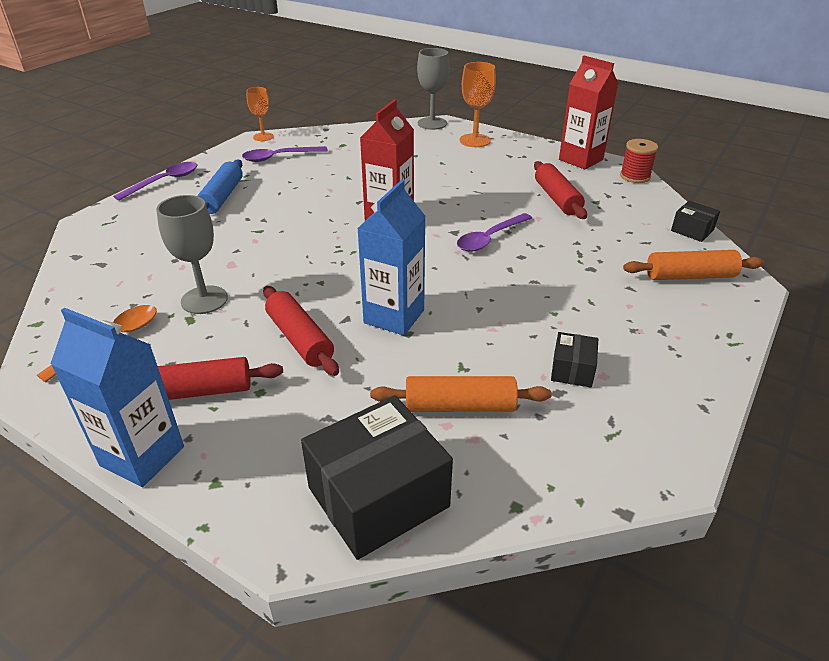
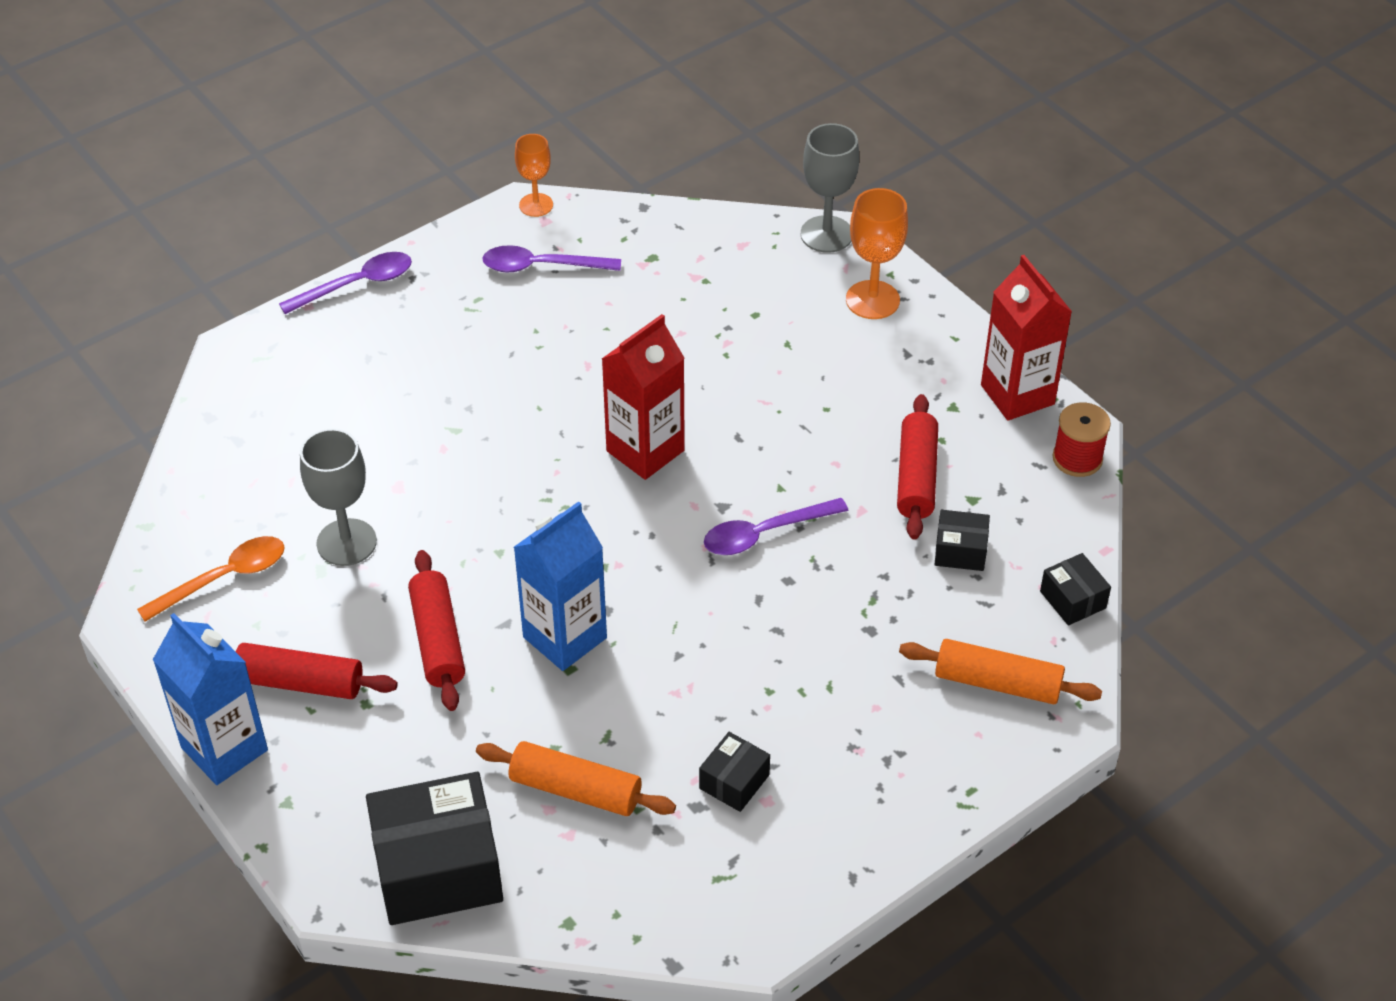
camera: 20 degrees right, 10 degrees up
blue rolling pin [198,160,243,214] -> none
none -> black box [934,510,990,571]

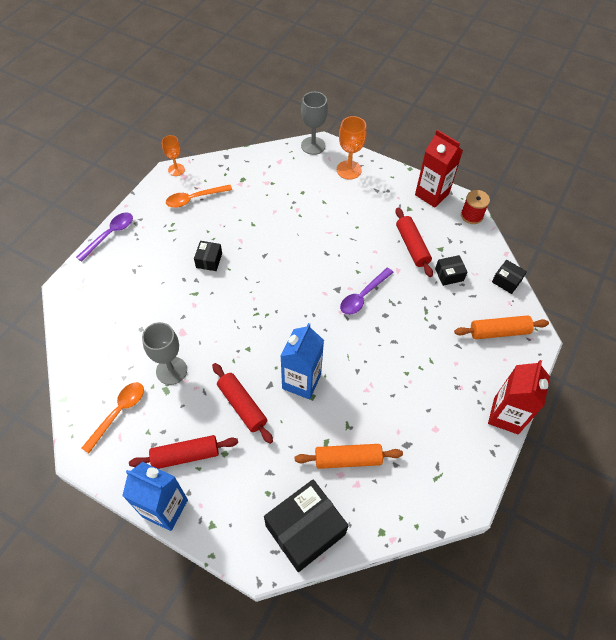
camera: 25 degrees left, 10 degrees up
purple spoon [482,245,621,273] -> orange spoon [166,185,232,208]
red carton [602,314,685,480] -> red carton moved to [488,360,550,434]
black box [699,732,770,812] -> black box moved to [194,241,222,271]

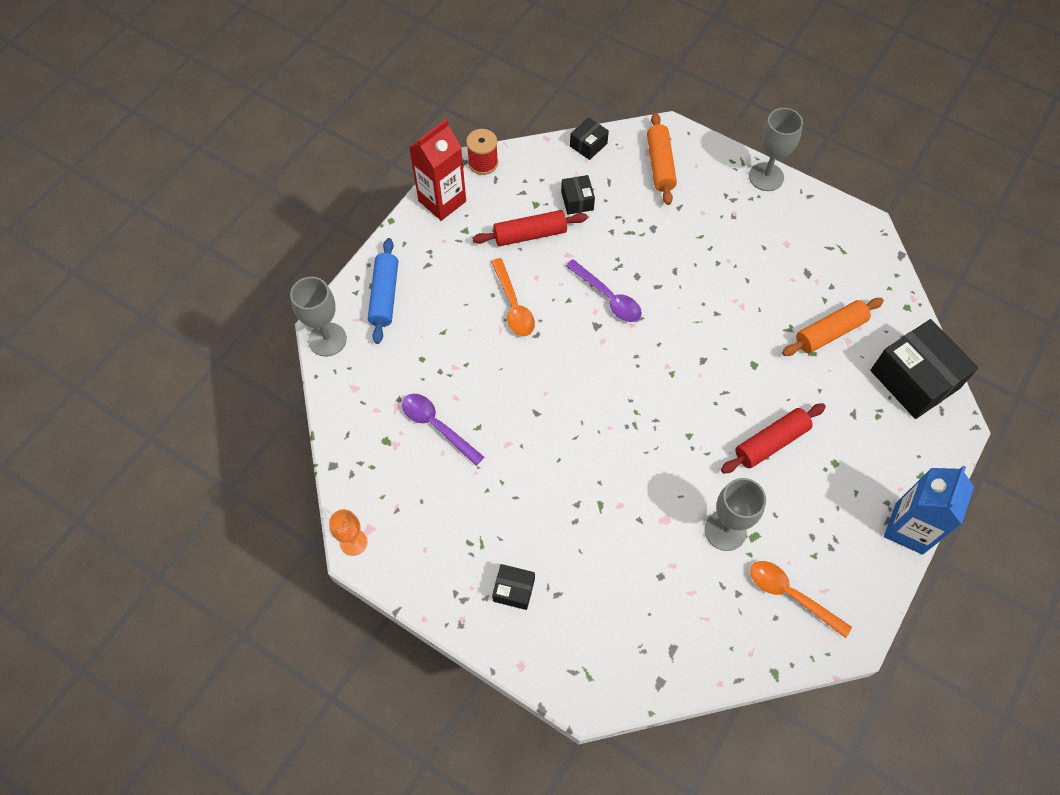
camera: 85 degrees left, 5 degrees up
purple spoon [76,213,133,262] -> purple spoon moved to [402,394,484,466]
red rolling pin [129,435,238,469] -> none
orange spoon [166,185,232,208] -> orange spoon moved to [491,258,535,336]
black box [194,241,222,271] -> black box moved to [492,564,535,610]
blue carton [281,323,324,399] -> none
orange rolling pin [295,444,403,469] -> orange rolling pin turned 60 degrees clockwise [782,298,884,356]
orange goblet [337,116,367,180] -> blue rolling pin [368,238,398,344]
red carton [488,360,550,434] -> grey goblet [749,108,803,191]

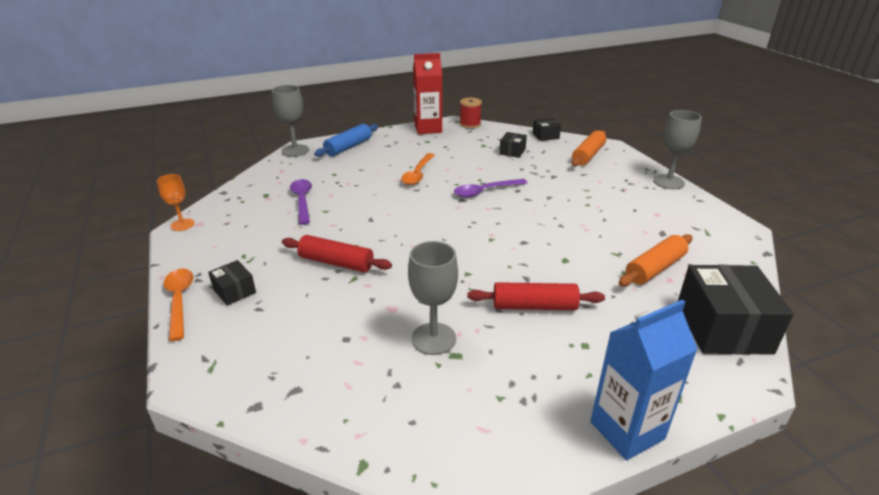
camera: 35 degrees right, 30 degrees down
red rolling pin [473,210,587,246] -> red rolling pin moved to [282,235,392,272]
purple spoon [566,259,642,322] -> purple spoon turned 75 degrees clockwise [454,179,527,198]
orange spoon [750,561,852,638] -> orange spoon moved to [164,268,193,341]
orange rolling pin [782,298,884,356] -> orange rolling pin turned 45 degrees counterclockwise [619,234,693,286]

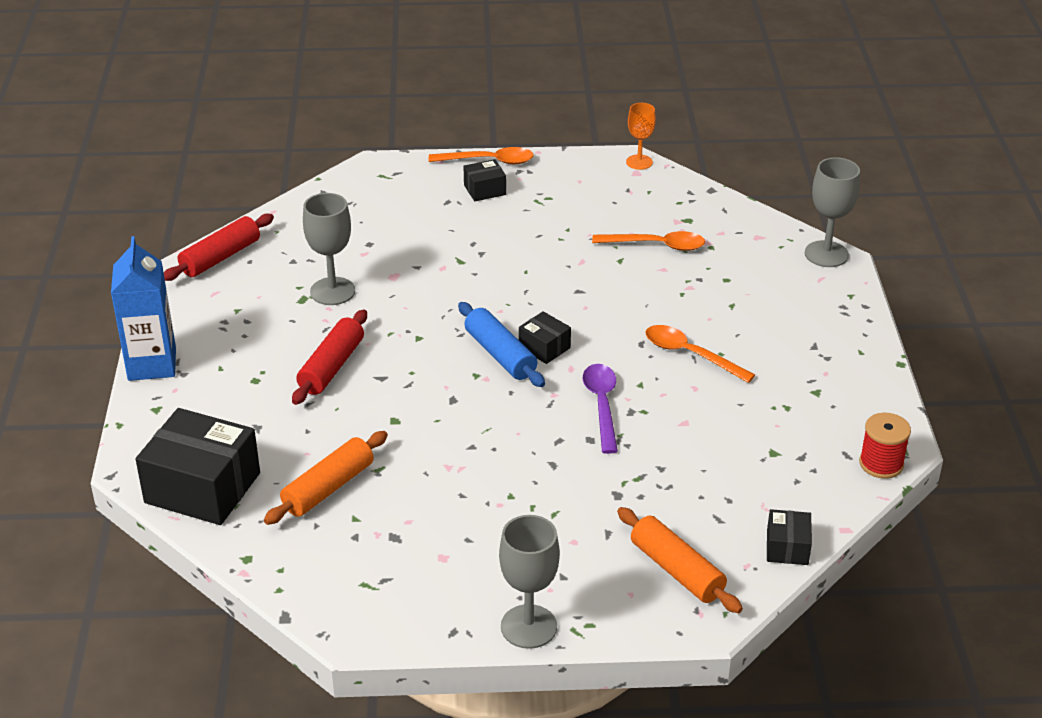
camera: 110 degrees right, 5 degrees up
red rolling pin [282,235,392,272] -> red rolling pin moved to [164,214,274,281]
purple spoon [290,179,312,225] -> orange spoon [592,231,705,251]
blue rolling pin [314,124,378,157] -> blue rolling pin moved to [458,302,545,387]
red carton [413,53,442,134] -> none
black box [499,132,527,158] -> black box moved to [519,311,571,364]
orange rolling pin [619,234,693,286] -> orange rolling pin turned 60 degrees clockwise [264,431,388,525]

